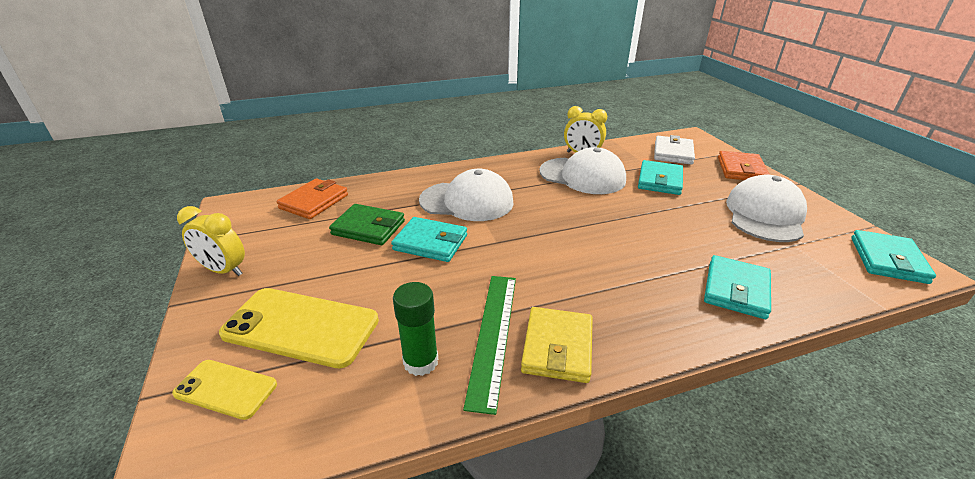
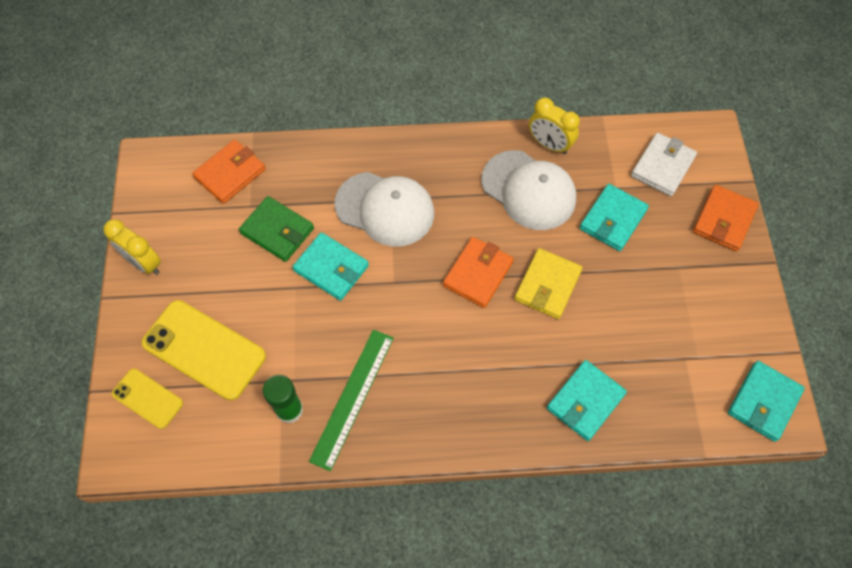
camera: 15 degrees right, 30 degrees up
yellow wallet [521,307,593,383] -> yellow wallet moved to [514,248,583,319]
white cap [726,175,807,242] -> none
none -> orange wallet [443,237,514,308]

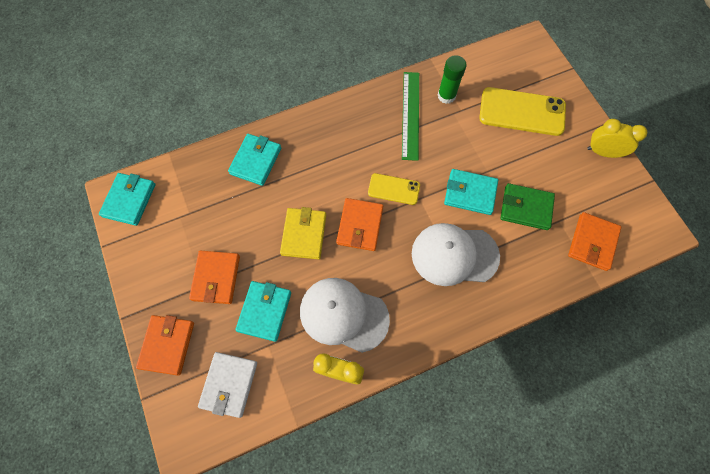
camera: 160 degrees right, 5 degrees up
yellow phone [112,368,183,429] -> yellow phone moved to [368,173,420,205]
none -> orange wallet [189,251,240,304]

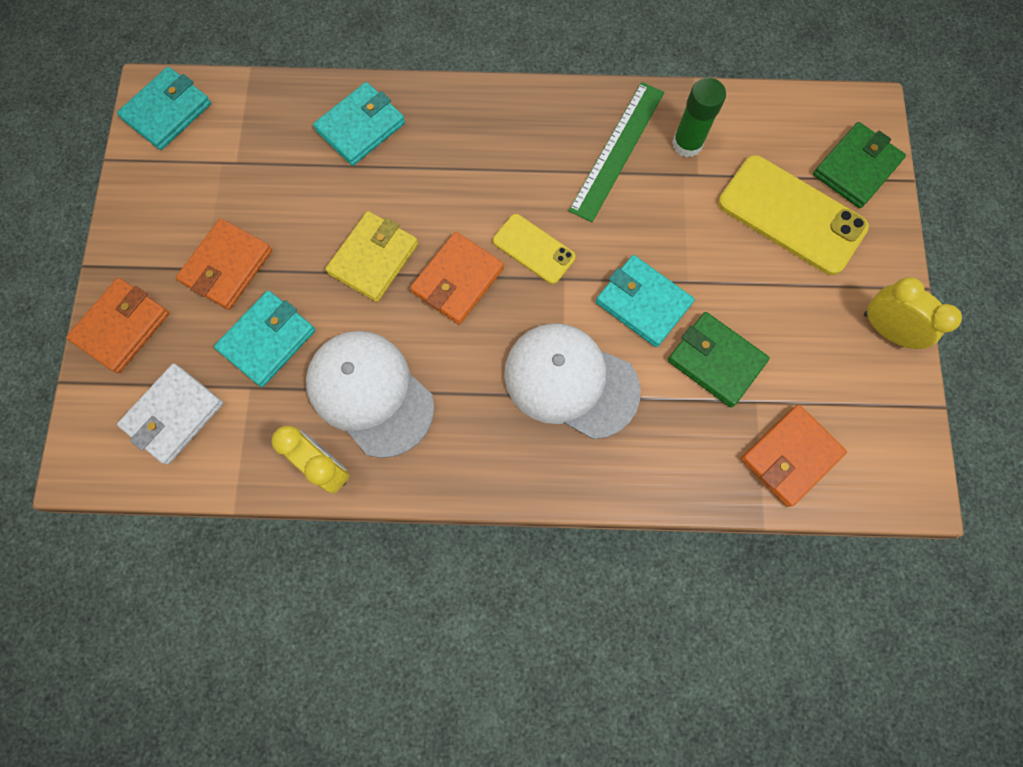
camera: 25 degrees right, 5 degrees up
none -> green wallet [813,122,906,208]

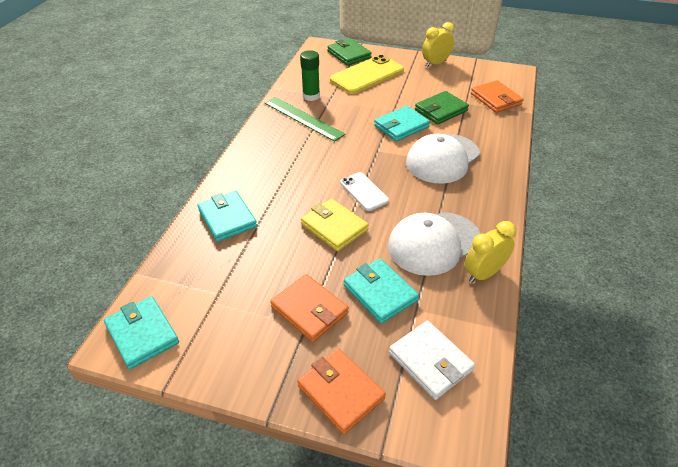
camera: 75 degrees left, 30 degrees down
orange wallet [410,232,504,325] -> white phone [340,172,389,211]
yellow phone [493,214,576,284] -> none

